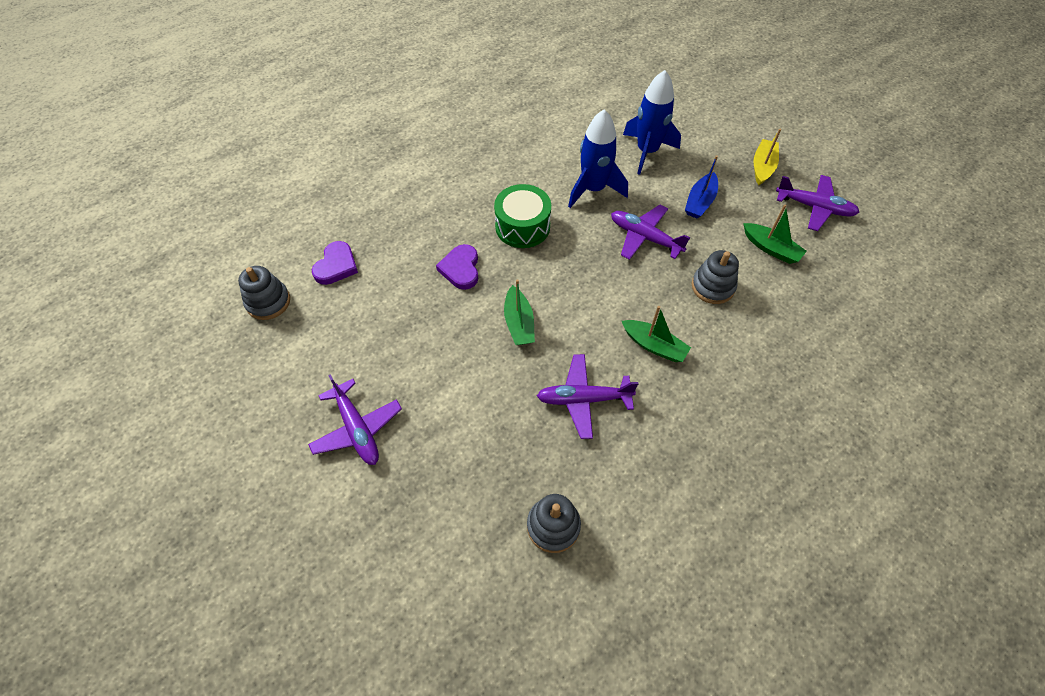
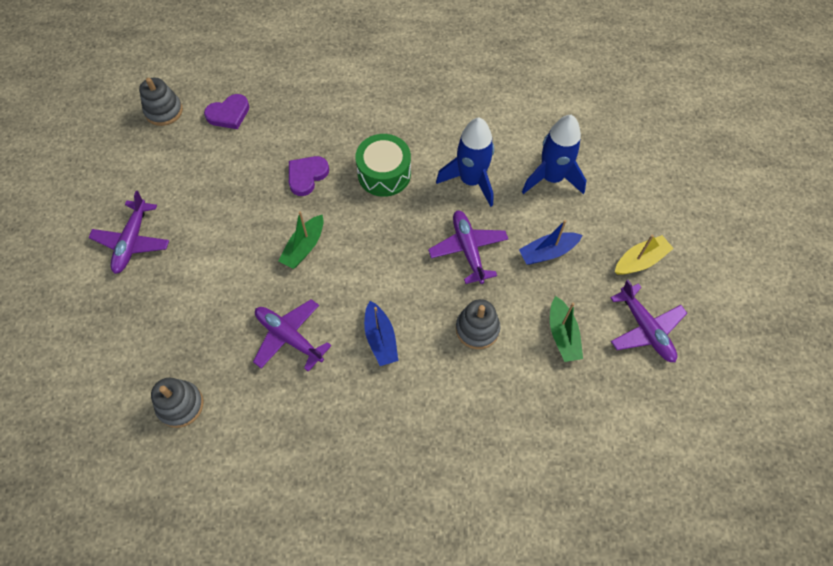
camera: 40 degrees right, 5 degrees up
green boat [622,306,691,362] -> blue boat [364,301,398,366]

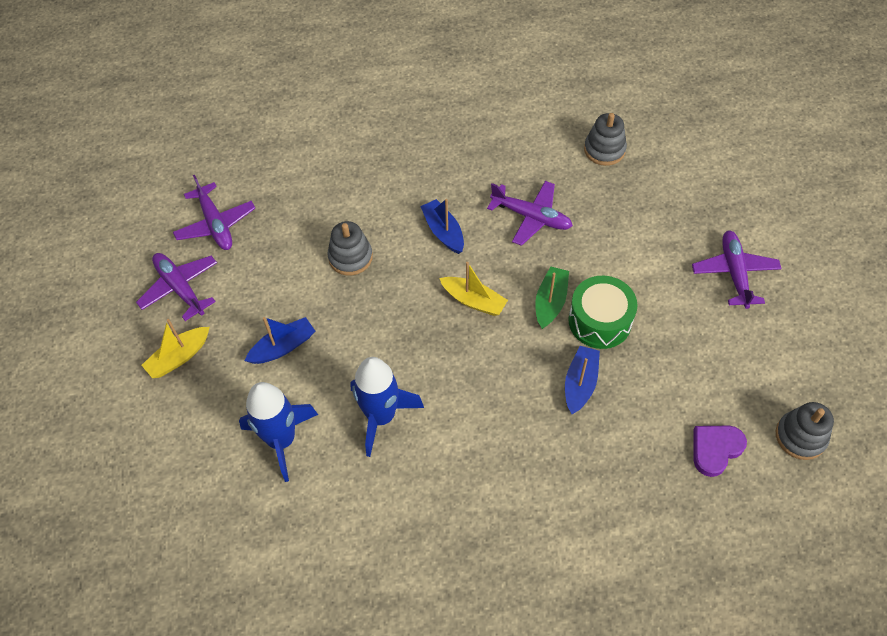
camera: 170 degrees right, 5 degrees down
purple heart [289,156,329,196] -> blue boat [565,346,600,414]
green drum [355,134,411,197] -> green drum moved to [568,276,638,349]
purple plane [428,211,508,284] -> purple plane moved to [173,175,255,250]
green boat [550,296,583,362] -> none
none -> yellow boat [439,262,508,316]

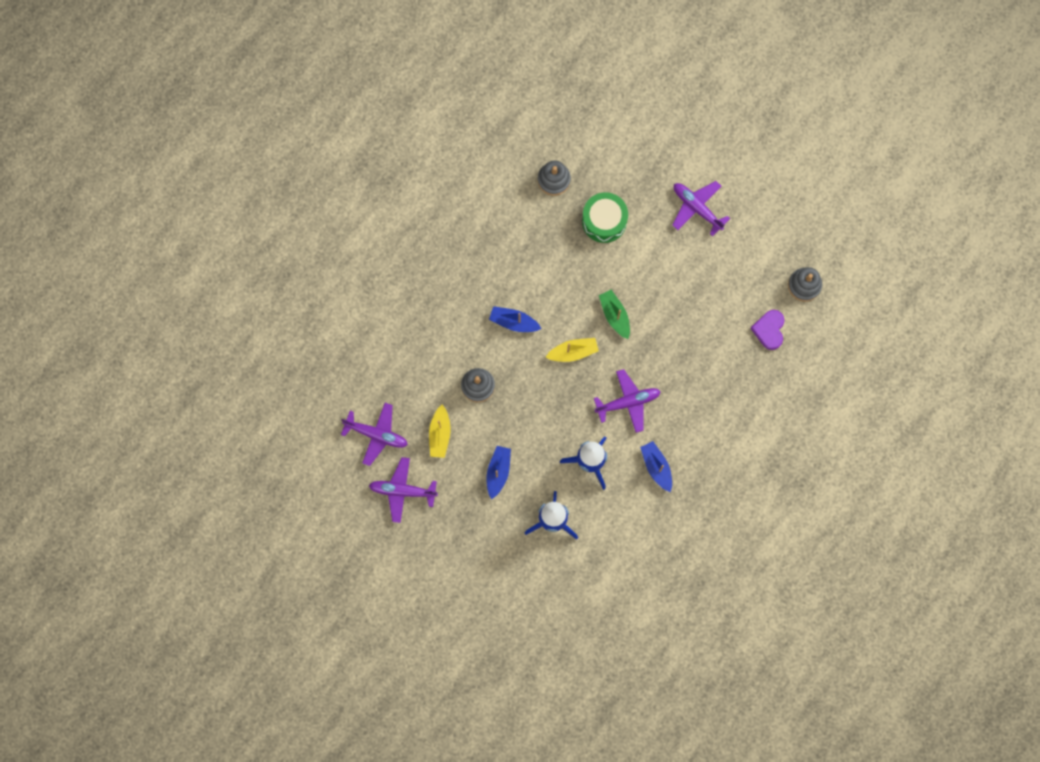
camera: 45 degrees left, 20 degrees up
yellow boat [142,319,210,378] -> yellow boat moved to [429,405,451,458]
purple plane [487,181,573,246] -> purple plane moved to [594,369,661,433]
blue boat [565,346,600,414] -> blue boat moved to [640,441,672,492]
green drum [568,276,638,349] -> green drum moved to [582,192,628,243]

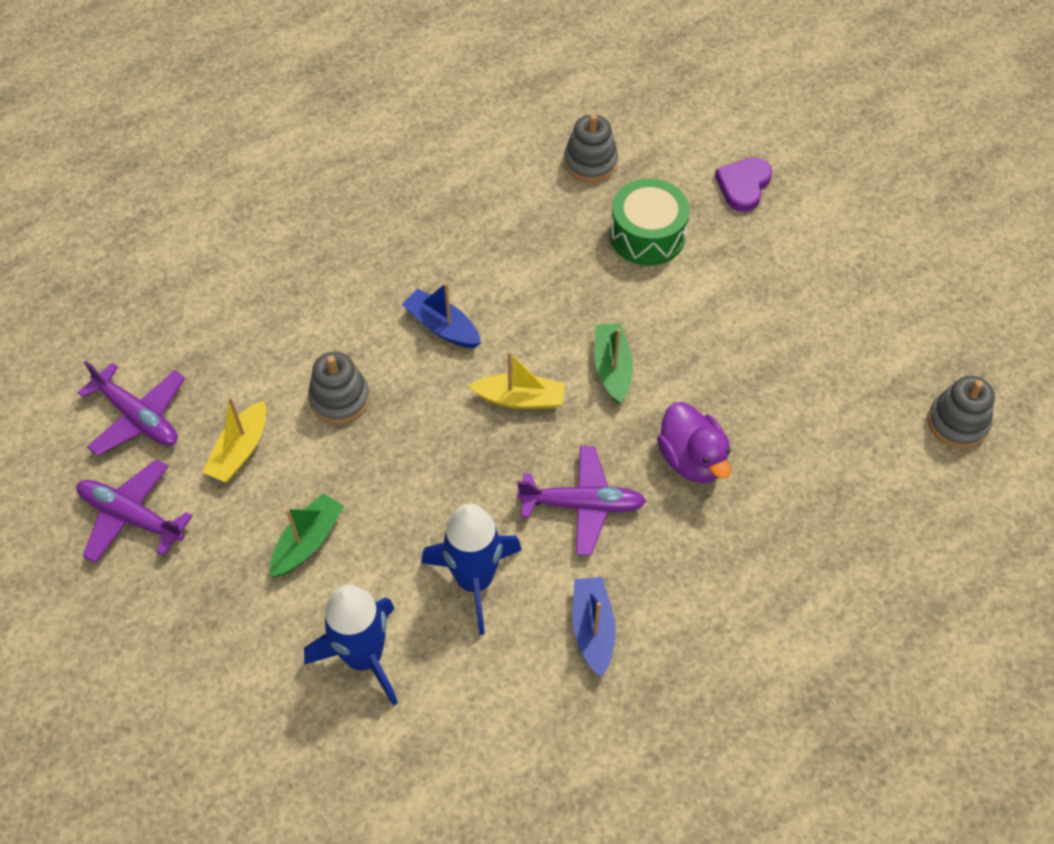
camera: 20 degrees right, 20 degrees down
blue boat [487,446,511,499] -> green boat [270,493,344,577]
purple plane [672,181,730,236] -> none
purple heart [750,310,785,350] -> purple heart moved to [715,157,772,212]
none -> purple duck [657,402,731,483]

